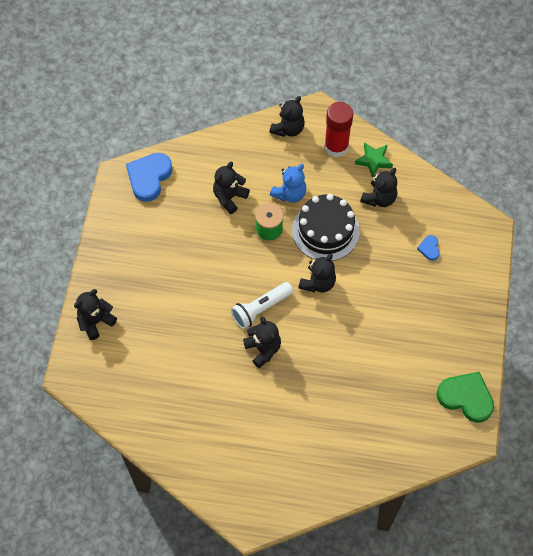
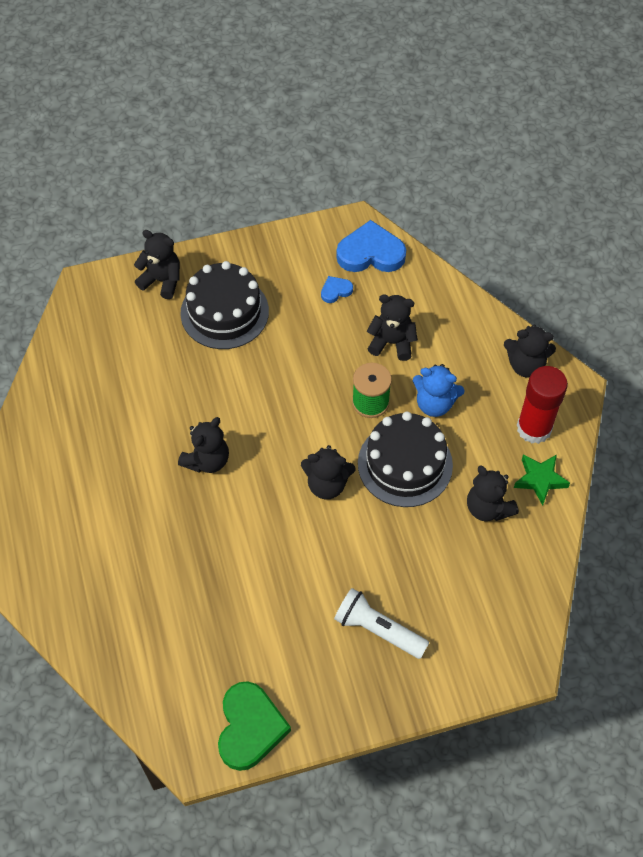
camera: 65 degrees right, 5 degrees down
white flashlight [231,282,293,329] -> white flashlight moved to [334,588,429,659]
black teddy bear [360,168,397,207] -> black teddy bear turned 45 degrees clockwise [467,465,519,521]
blue heart [417,235,440,261] -> blue heart moved to [321,276,353,303]
none -> black cake [180,261,269,349]

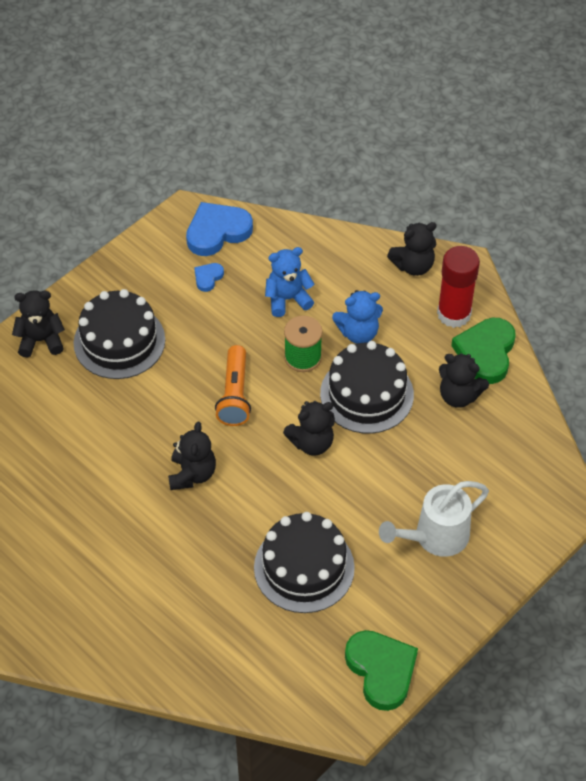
camera: 30 degrees left, 5 degrees down
white flashlight [334,588,429,659] -> white watering can [379,481,489,557]
black teddy bear [367,295,418,361] -> blue teddy bear [265,247,314,317]
green star [514,454,570,505] -> green heart [451,318,516,384]
none -> orange flashlight [215,345,251,426]
none -> black cake [254,512,355,613]

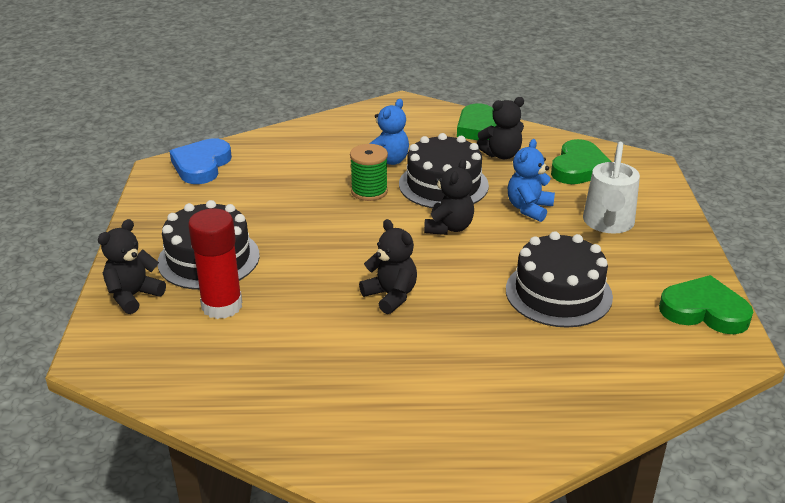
camera: 45 degrees left, 20 degrees down
blue heart [194,263,224,292] -> none
orange flashlight [215,345,251,426] -> none
blue teddy bear [265,247,314,317] -> blue teddy bear moved to [508,139,555,222]
black teddy bear [387,222,437,276] -> none
red glue stick [437,246,480,328] -> red glue stick moved to [188,208,242,319]
none -> green heart [551,139,611,184]

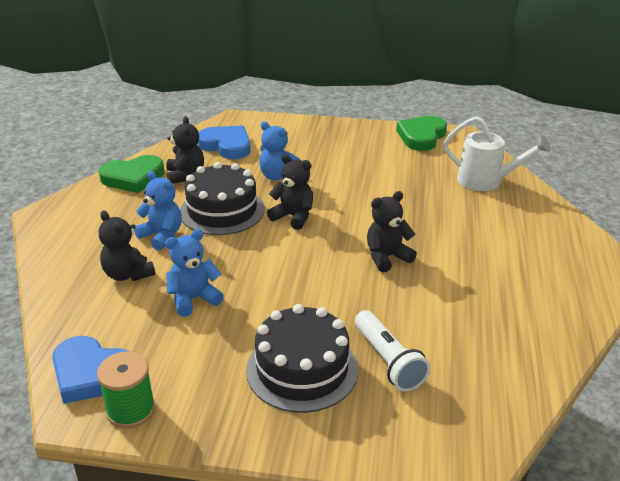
camera: 80 degrees left, 0 degrees up
black teddy bear [98,219,166,314] -> black teddy bear moved to [99,211,155,281]
red glue stick [188,208,242,319] -> white flashlight [355,310,430,392]
green spool [350,144,388,201] -> green spool moved to [97,352,155,429]
black cake [506,231,613,328] -> none
green heart [551,139,611,184] -> blue heart [197,125,251,159]
white watering can [583,142,640,234] -> white watering can moved to [443,116,551,191]
none -> blue teddy bear [165,229,224,317]

